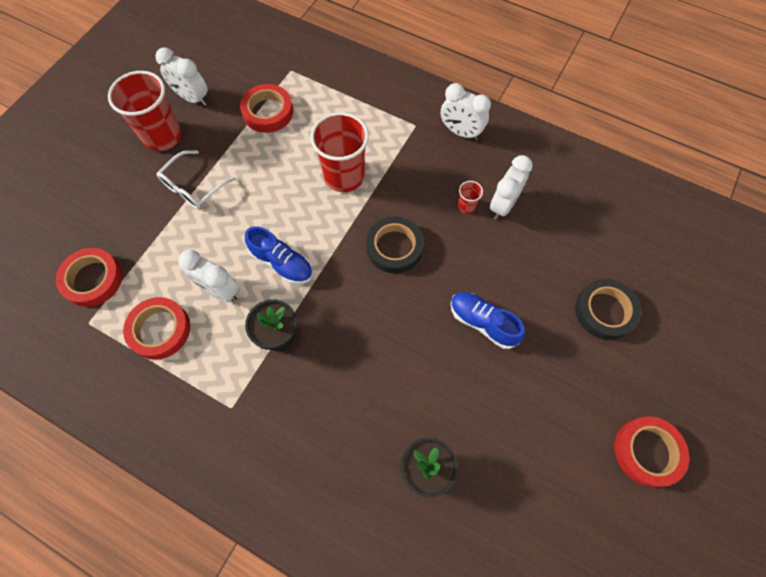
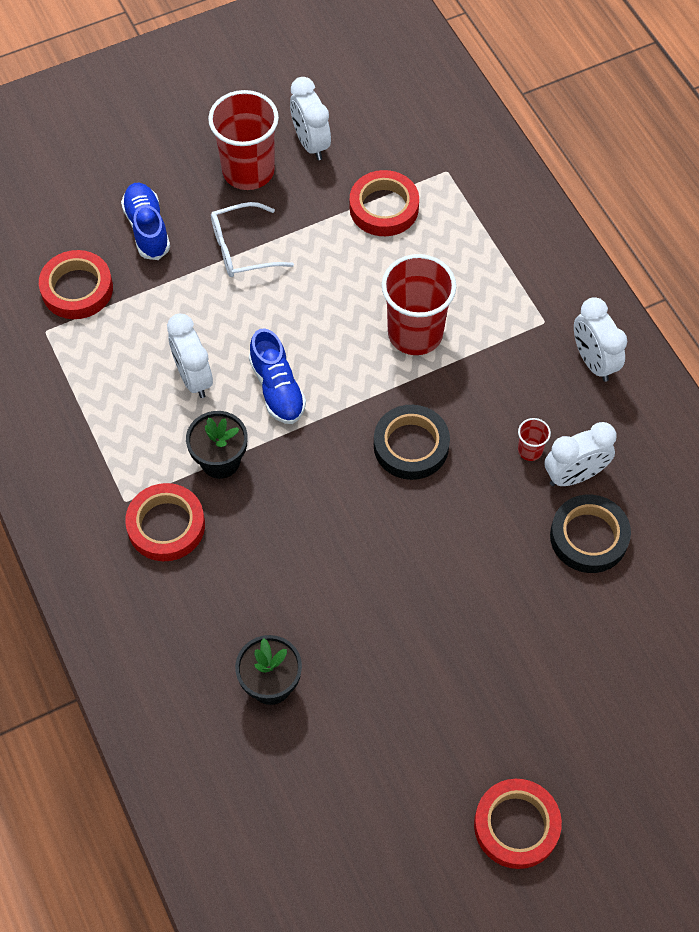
camera: 35 degrees right, 5 degrees down
red tape [123,297,190,360] -> red tape moved to [125,483,205,561]
blue shoe [451,292,525,349] -> blue shoe moved to [121,183,170,260]
black tape [575,279,641,340] -> black tape moved to [550,495,631,573]

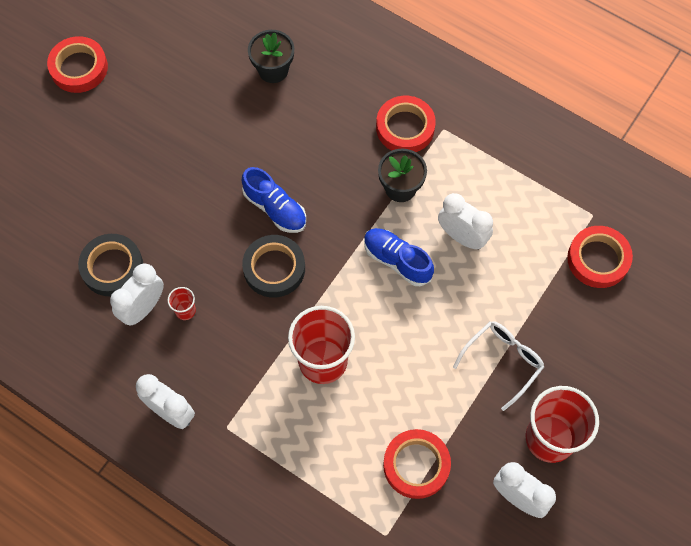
camera: 150 degrees right, 5 degrees up
blue shoe [121,183,170,260] -> blue shoe moved to [242,167,306,233]

